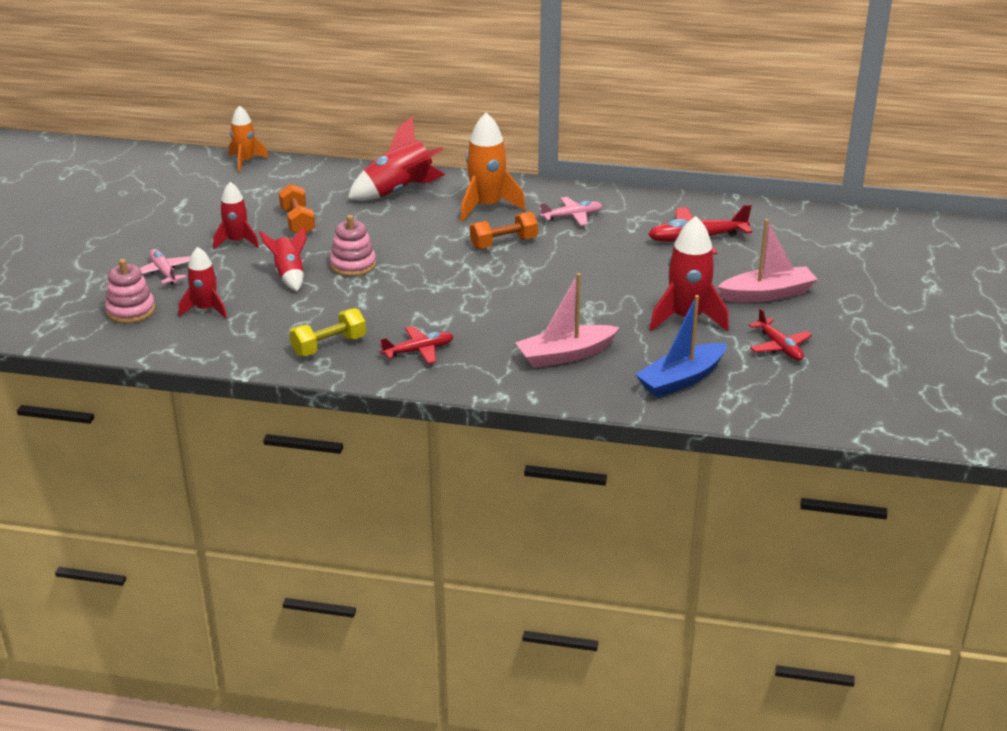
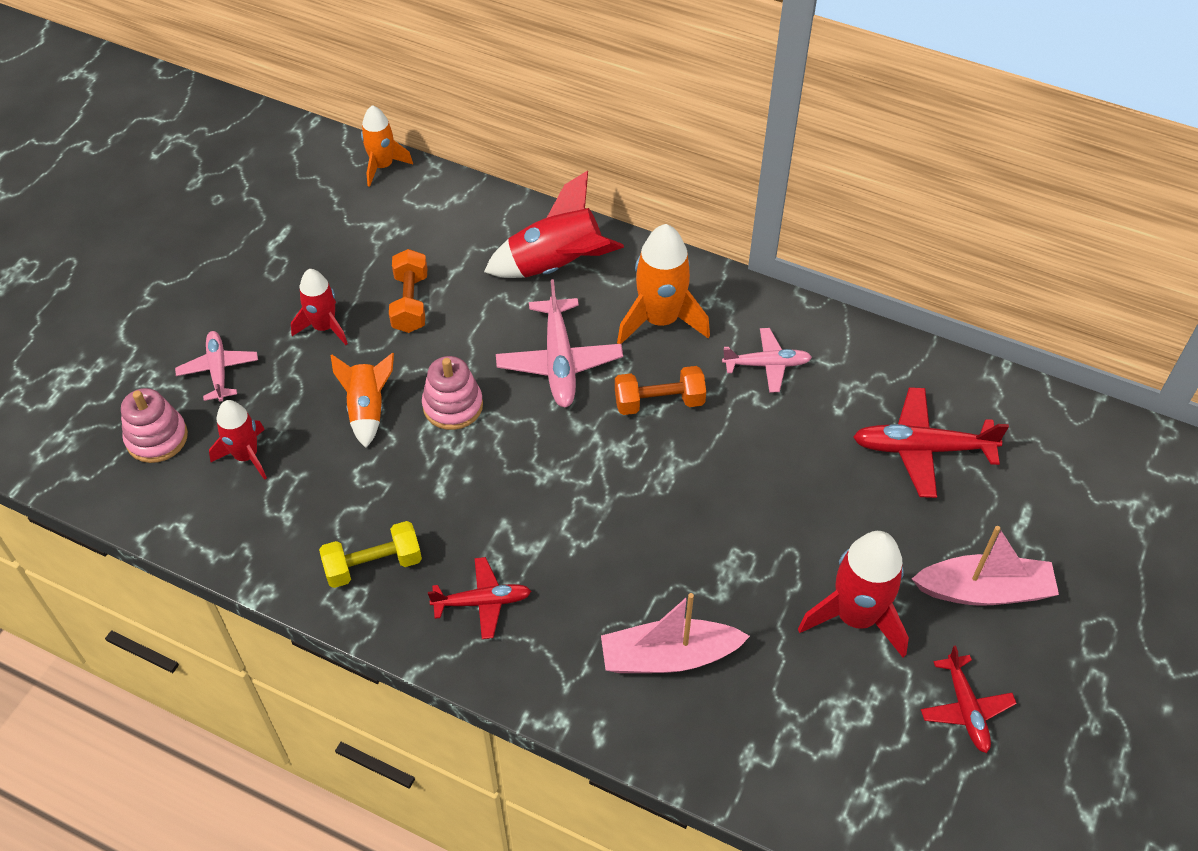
camera: 15 degrees right, 20 degrees up
red rocket [259,227,307,292] -> orange rocket [331,353,394,448]
blue boat [635,295,727,398] -> none
none -> pink plane [496,279,623,408]

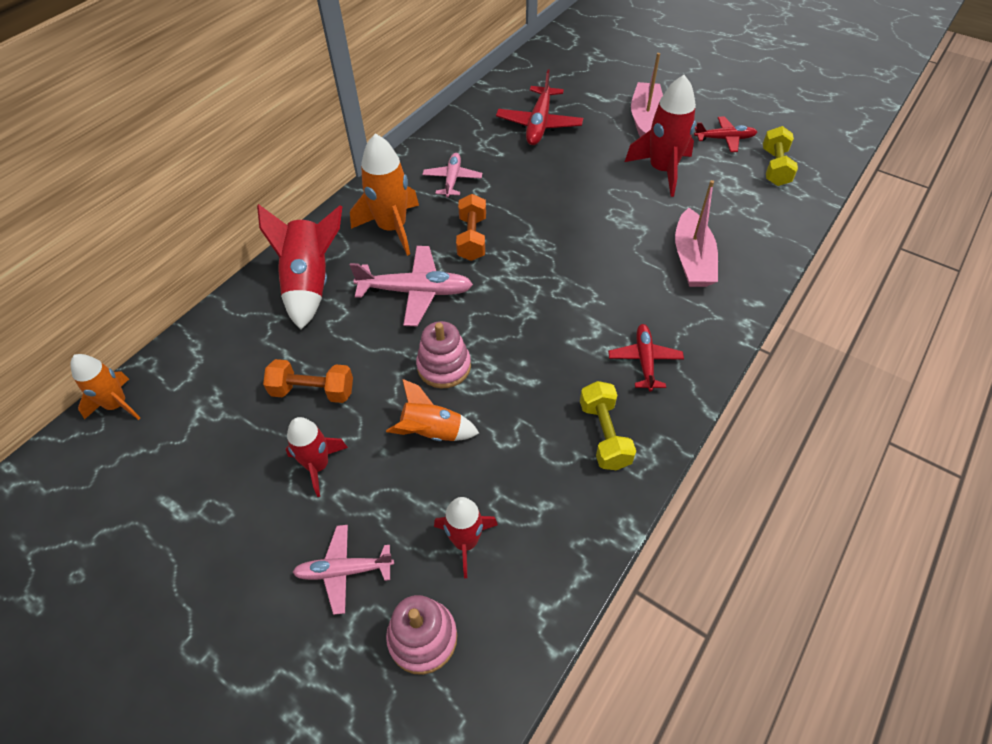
camera: 80 degrees left, 0 degrees up
none -> yellow dumbbell [763,126,798,186]

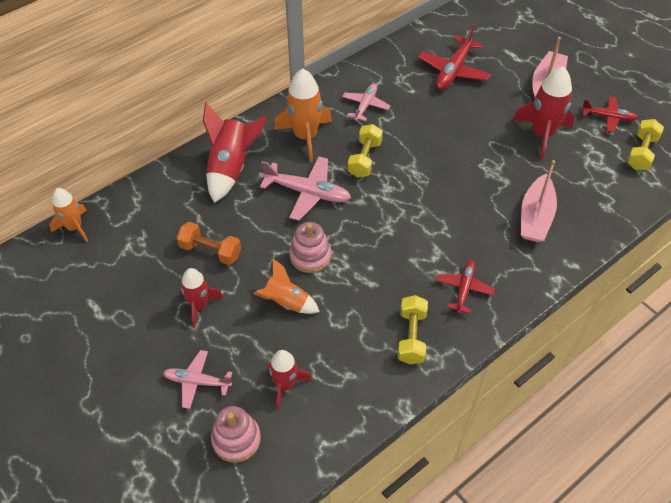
camera: 15 degrees right, 0 degrees up
orange dumbbell [456,194,486,261] -> yellow dumbbell [348,124,383,178]

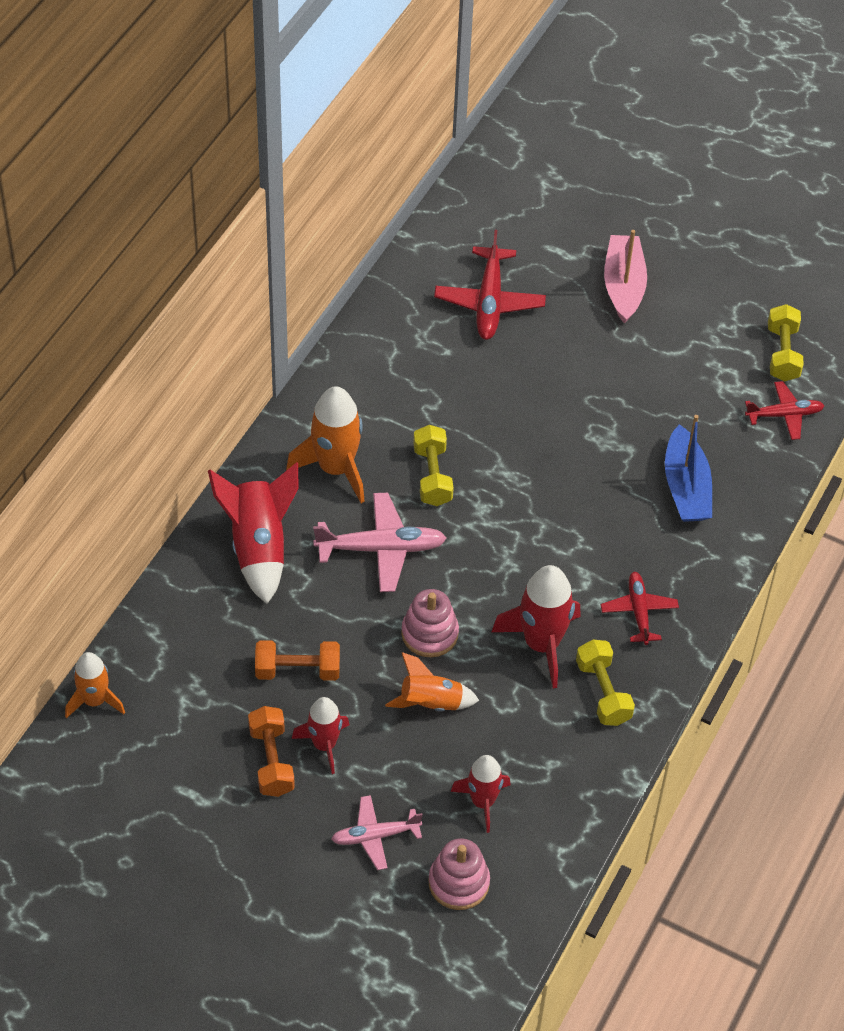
camera: 25 degrees left, 0 degrees up
pink plane [342,83,390,121] -> none
red rocket [513,67,574,160] -> red rocket moved to [492,565,581,688]
pink boat [521,160,557,242] -> blue boat [665,415,712,522]
red plane [581,96,638,132] -> red plane moved to [745,381,825,440]
none -> orange dumbbell [248,706,295,797]

